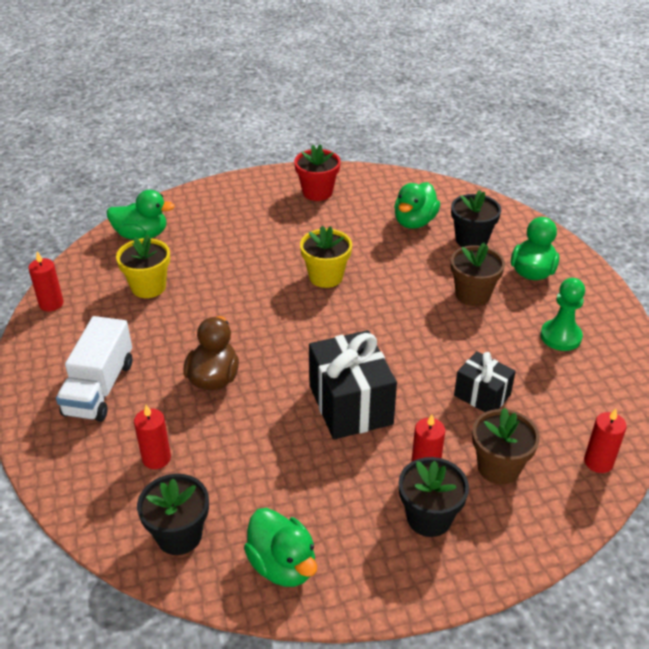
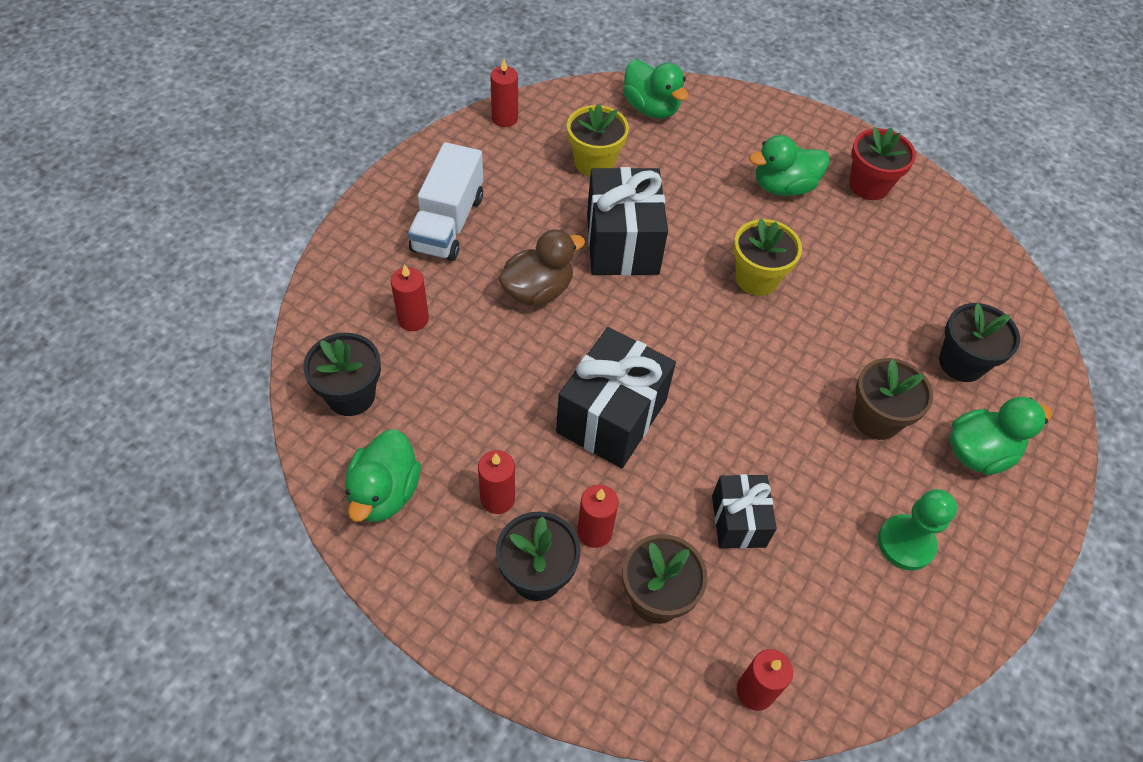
camera: 45 degrees right, 15 degrees up
white truck [56,316,132,422] -> white truck turned 45 degrees counterclockwise [408,142,483,261]
green duck [394,182,440,229] -> green duck moved to [749,135,829,196]
none -> red candle [478,450,515,514]
none -> black gift [587,167,668,276]

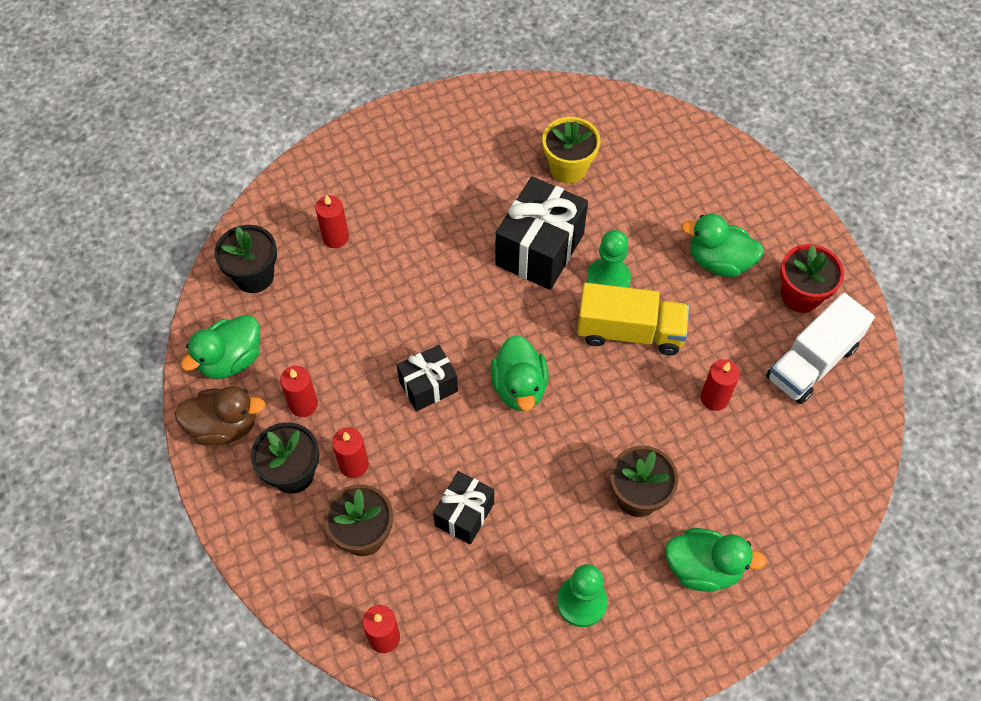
camera: 35 degrees right, 5 degrees up
white truck [408,142,483,261] -> white truck moved to [766,293,875,404]
red candle [490,59,518,127] -> red candle moved to [701,359,740,411]
brown duck [498,229,585,306] -> brown duck moved to [174,386,265,446]
black gift [556,327,676,468] -> black gift [397,345,458,411], size x0.59
green duck [623,60,689,119] -> green duck moved to [490,335,549,411]
yellow flower pot [733,218,802,296] -> yellow truck [577,283,689,355]
black flower pot [939,303,1020,382] -> none
none -> green pawn [587,230,631,288]

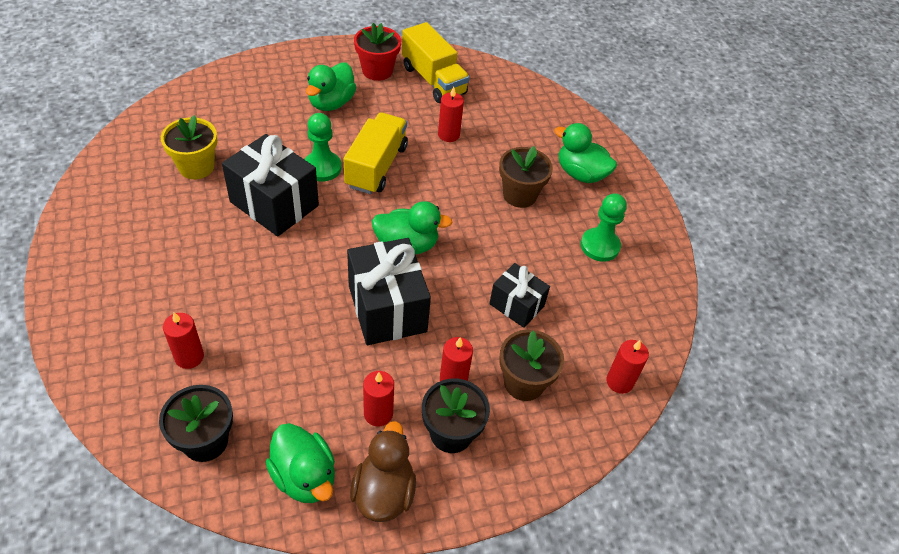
camera: 85 degrees left, 10 degrees down
black gift [397,345,458,411] -> black gift [347,238,431,345], size x1.70
green duck [665,528,767,592] -> green duck turned 75 degrees counterclockwise [554,123,617,183]
white truck [766,293,875,404] -> yellow truck [402,22,470,103]

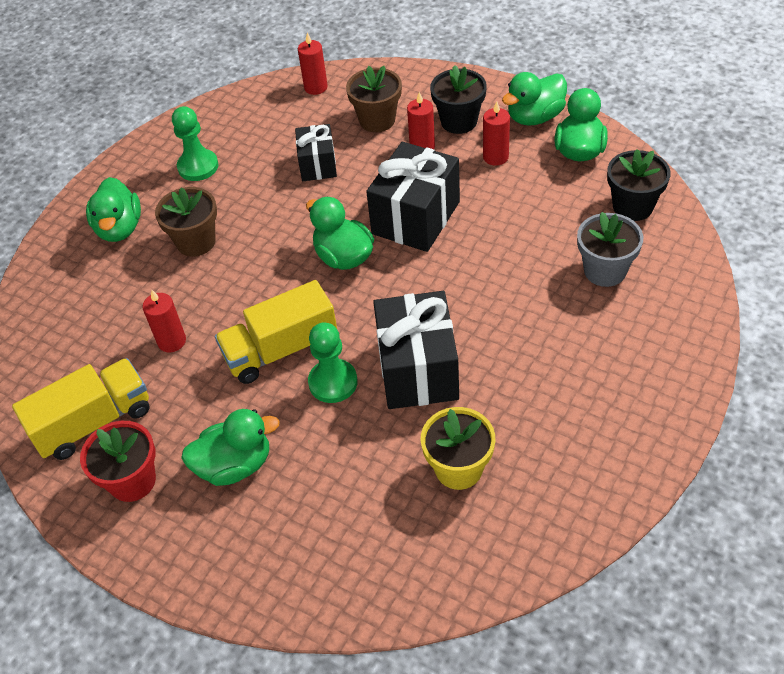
camera: 125 degrees left, 0 degrees up
red candle [163,312,204,369] -> grey flower pot [577,212,643,287]
brown duck [350,421,416,522] -> green duck [502,72,567,126]
yellow truck [402,22,470,103] -> yellow truck turned 45 degrees clockwise [12,358,150,460]

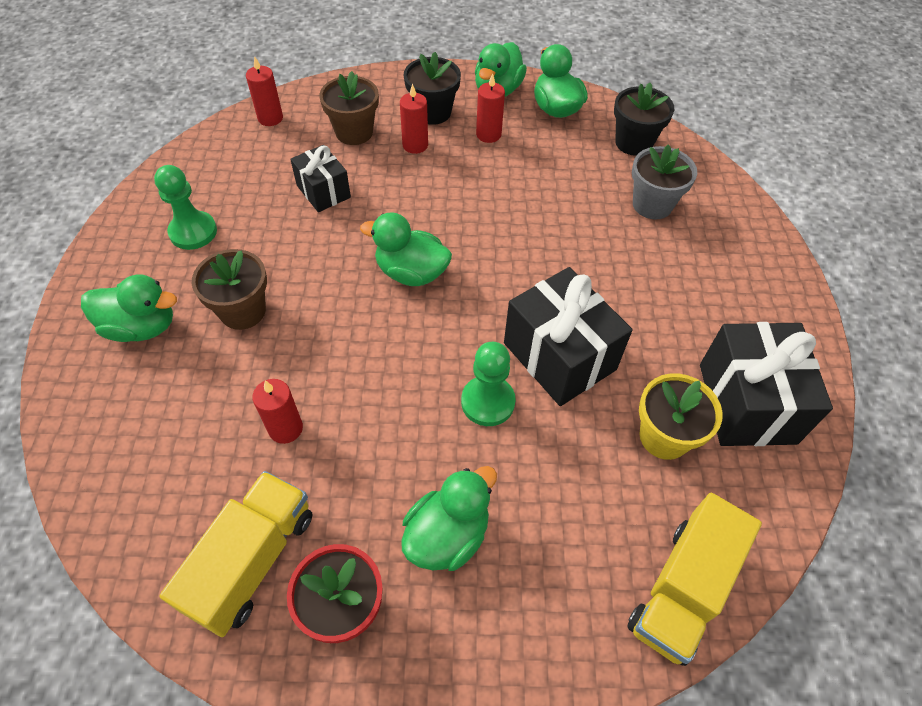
camera: 35 degrees left, 5 degrees up
green duck [86,177,141,242] -> green duck turned 45 degrees counterclockwise [81,274,177,342]
yellow truck [215,280,337,384] -> yellow truck moved to [627,493,762,666]
black gift [366,142,460,252] -> black gift moved to [700,322,833,446]

